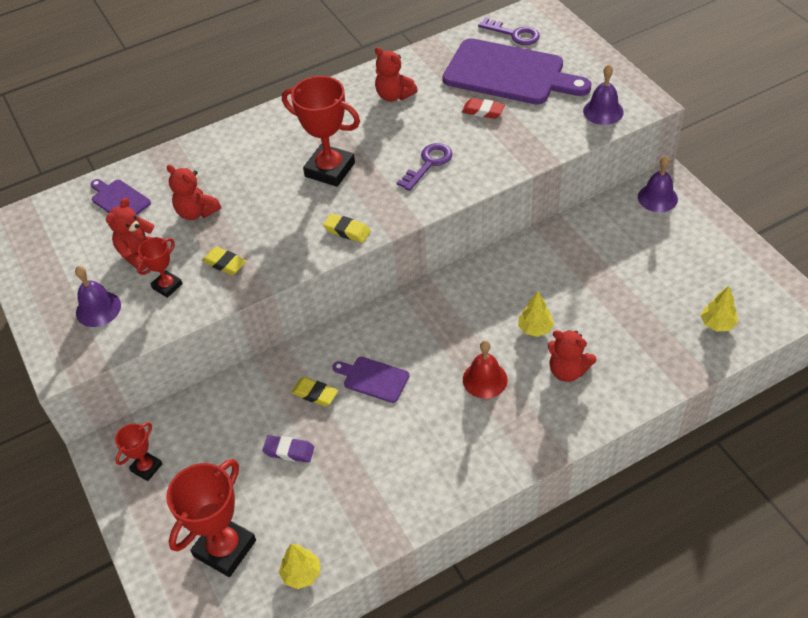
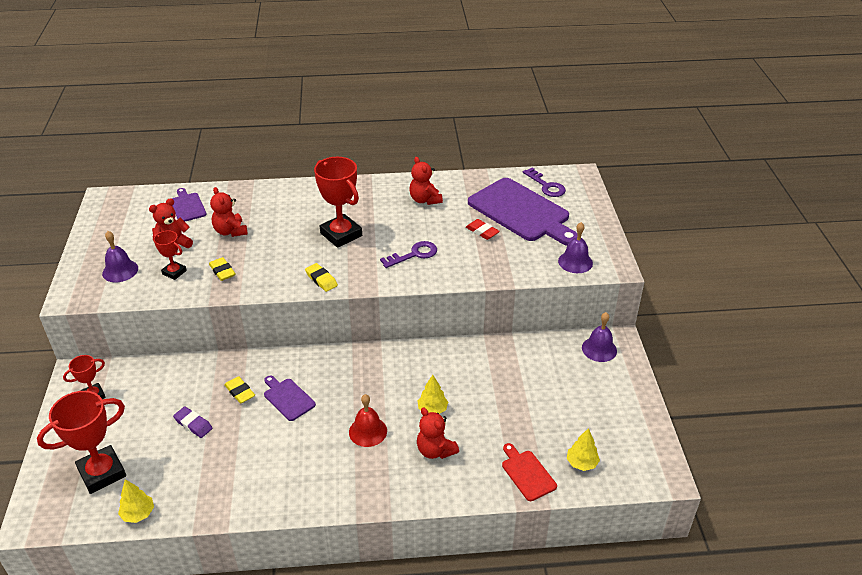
camera: 20 degrees right, 10 degrees down
red trophy [137,237,183,298] -> red trophy turned 60 degrees clockwise [153,231,187,280]
none -> red cutting board [502,443,557,501]

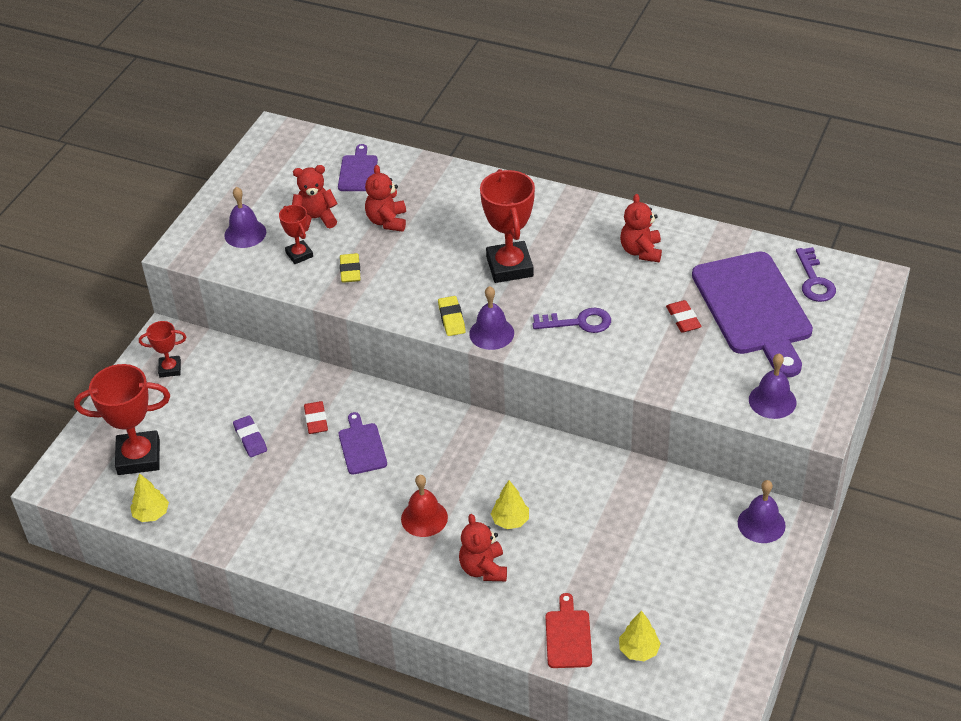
camera: 30 degrees right, 5 degrees up
yellow eraser [224,376,255,404] -> red eraser [304,401,328,434]
none -> purple bell [469,286,514,350]

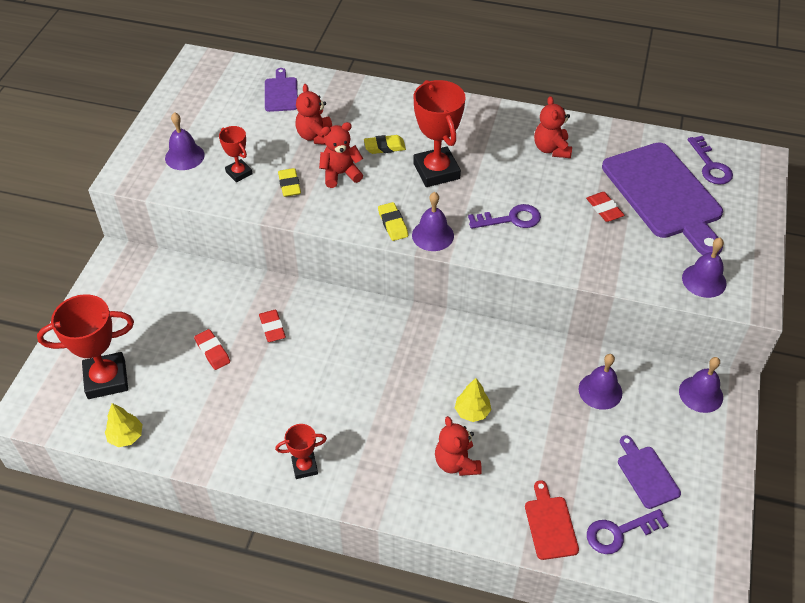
camera: 10 degrees left, 5 degrees up
red trophy [139,321,186,377] -> red trophy moved to [275,424,327,479]
purple eraser [233,415,267,457] -> red eraser [194,329,230,370]
red teddy bear [292,165,338,232] -> red teddy bear moved to [319,122,363,188]
purple cutting board [339,412,387,475] -> purple cutting board moved to [618,435,681,509]
red bell [401,475,448,537] -> none
yellow tree [619,610,661,661] -> purple key [587,509,669,554]
none -> yellow eraser [364,135,406,154]
none -> purple bell [579,354,622,410]

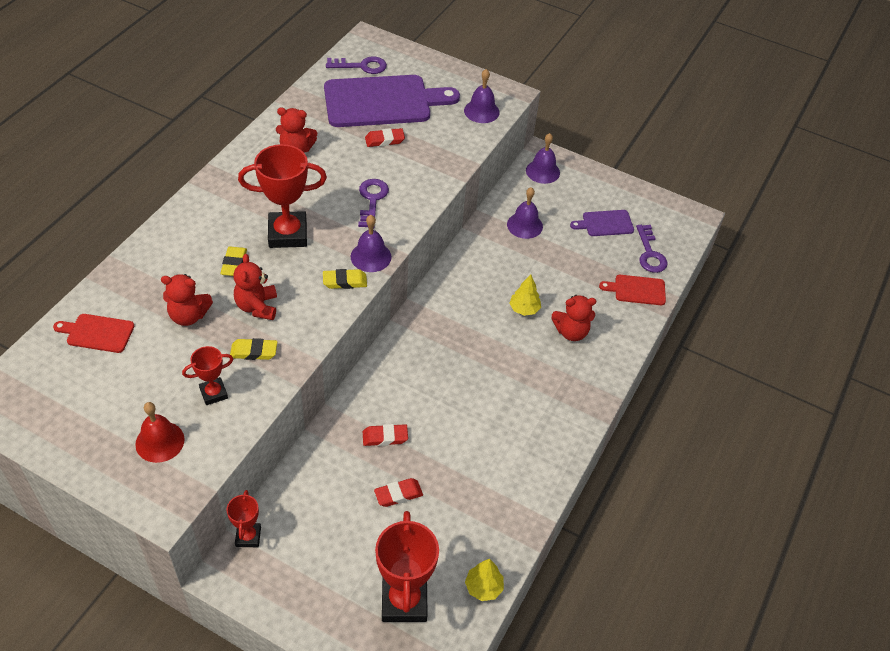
camera: 80 degrees left, 0 degrees up
purple bell [165,112,205,170] -> red bell [135,402,185,463]
purple cutting board [265,68,298,112] -> red cutting board [53,314,134,353]
red trophy [275,424,327,479] -> red trophy moved to [227,490,261,547]

